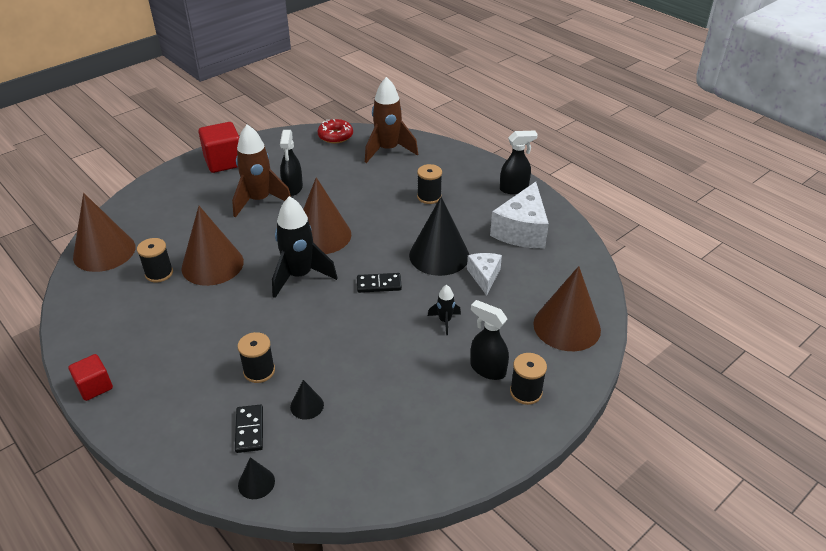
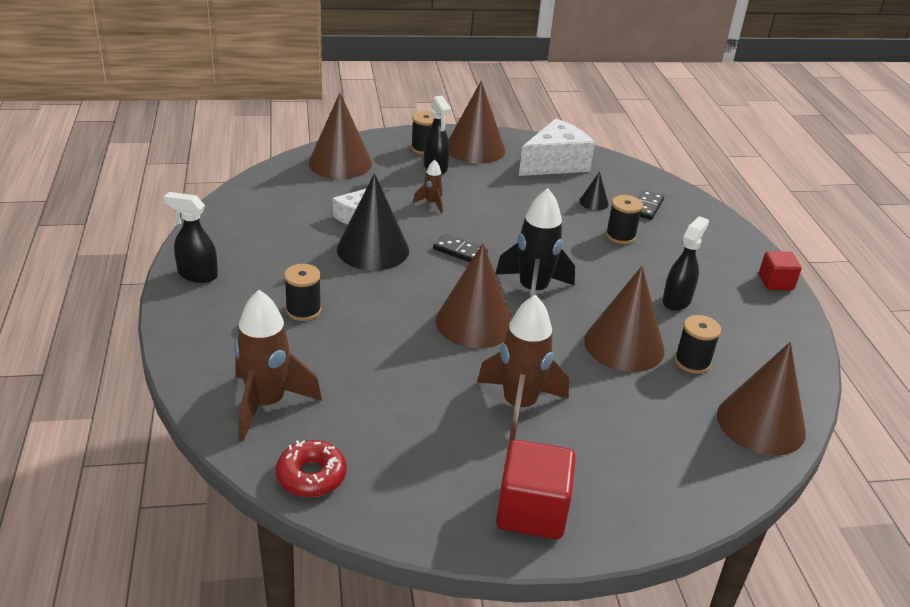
camera: 150 degrees left, 5 degrees down
black cone [238,457,275,499] -> none
black spray bottle [280,130,303,196] -> black spray bottle moved to [663,216,709,311]
black rocket [428,285,461,335] -> brown rocket [413,160,443,213]
white cheese [490,182,549,248] -> white cheese moved to [519,119,595,176]
none -> brown cone [449,81,505,164]

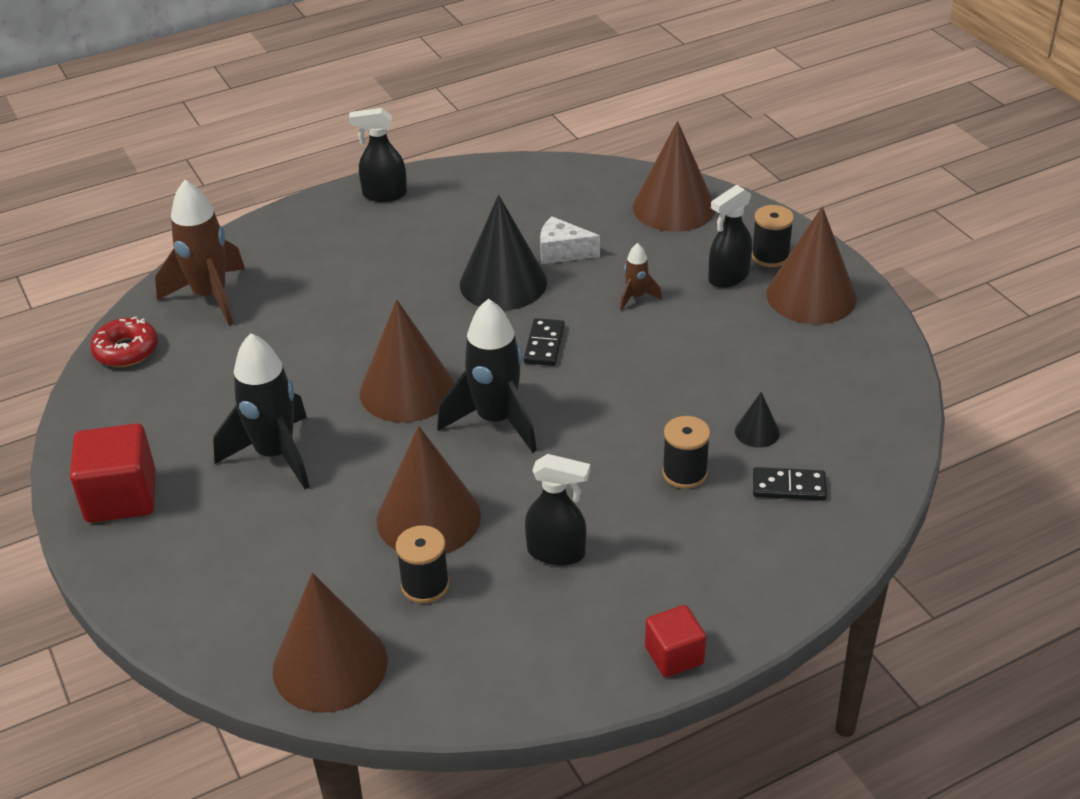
camera: 75 degrees right, 5 degrees up
black spray bottle [164,192,218,283] -> black spray bottle turned 90 degrees counterclockwise [349,108,407,202]
black spool [284,264,321,321] -> none
brown rocket [477,295,569,443] -> black rocket [213,333,310,489]
white cheese [519,119,595,176] -> none

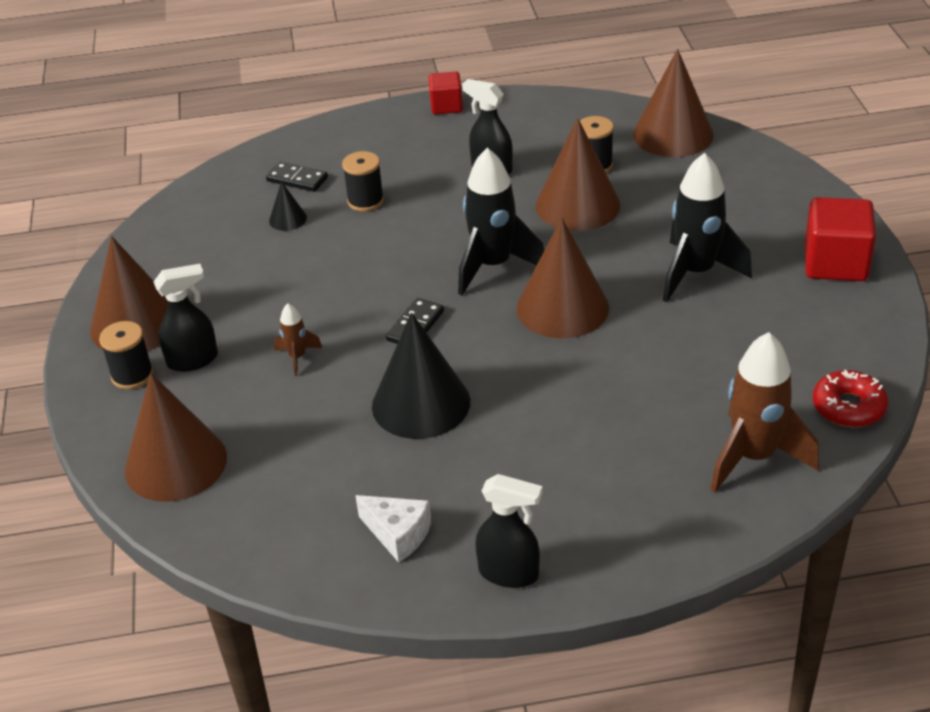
camera: 160 degrees left, 0 degrees up
white cheese [540,216,600,264] -> white cheese moved to [355,495,431,563]

